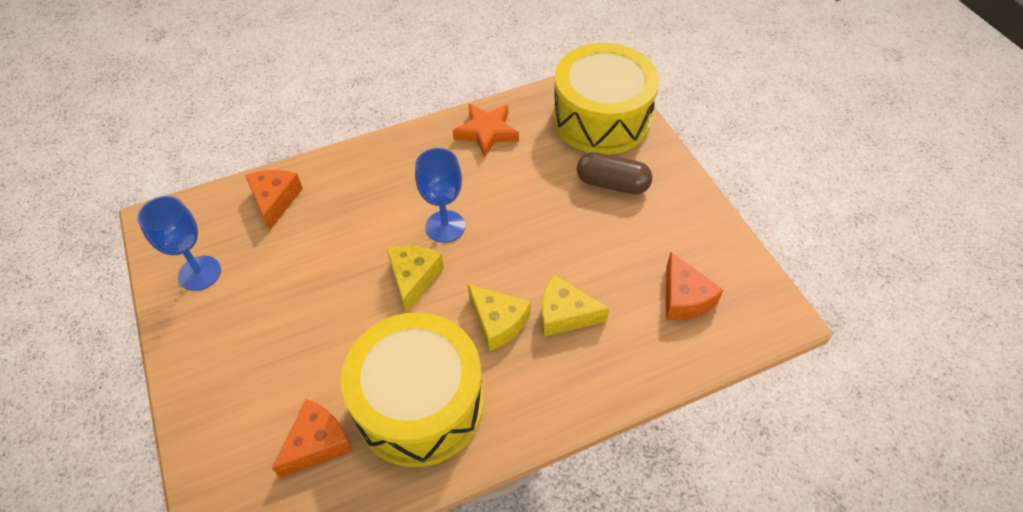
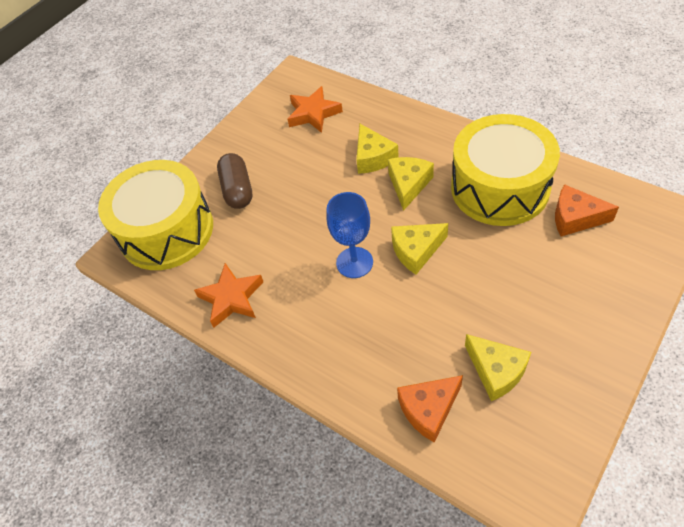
camera: 115 degrees left, 0 degrees up
blue goblet [137,196,221,291] -> none
orange cheese [666,252,723,320] -> orange star [287,86,343,133]
none -> yellow cheese [465,334,531,401]

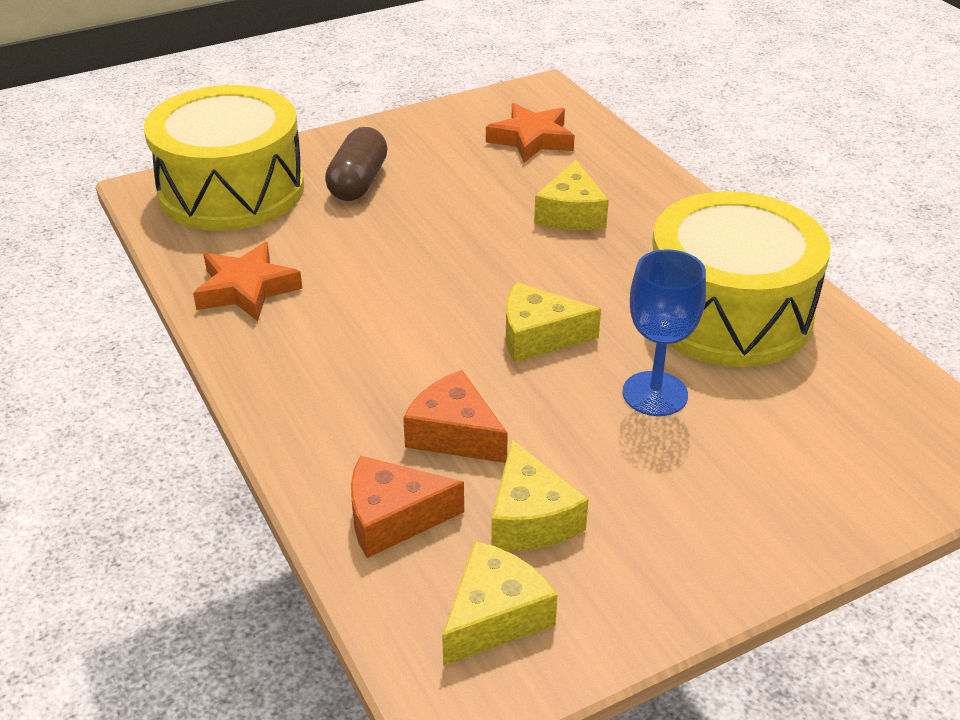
camera: 20 degrees right, 15 degrees down
blue goblet [326,192,373,278] -> blue goblet moved to [623,249,706,416]
yellow cheese [388,157,434,211] -> yellow cheese moved to [442,541,558,666]
orange cheese [555,184,619,236] -> orange cheese moved to [403,370,508,463]

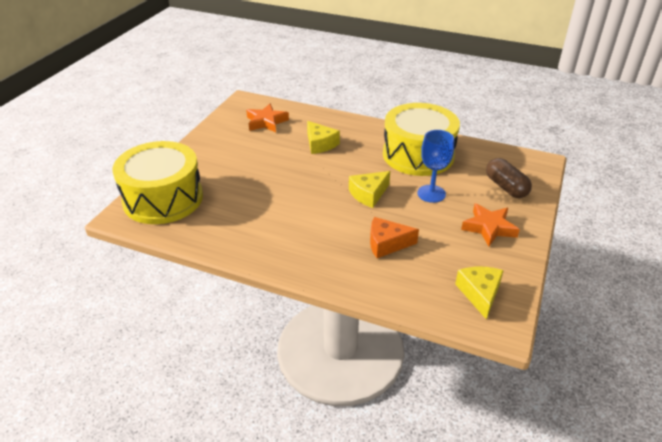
camera: 40 degrees left, 0 degrees up
orange star [193,242,303,322] -> orange star moved to [461,203,520,246]
brown capsule [325,127,387,201] -> brown capsule moved to [486,158,532,198]
orange cheese [351,455,464,558] -> none
yellow cheese [491,440,589,551] -> none

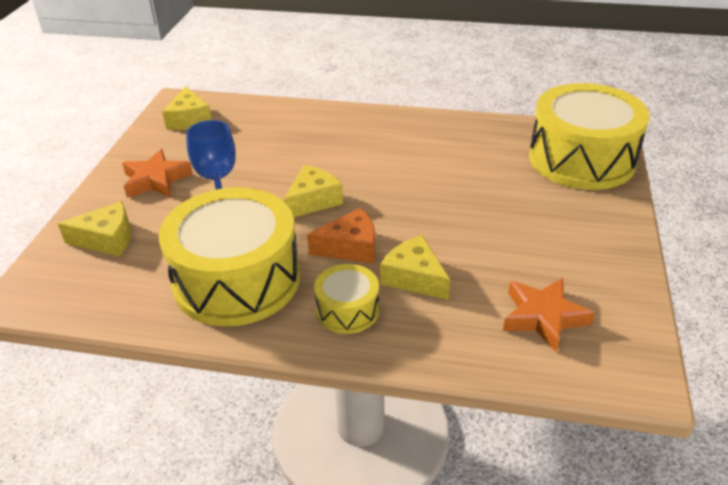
camera: 170 degrees right, 0 degrees up
orange cheese [370,217,419,258] -> orange cheese moved to [307,208,375,264]
brown capsule [486,158,532,198] -> yellow cheese [57,201,131,257]
none -> yellow drum [314,264,379,334]

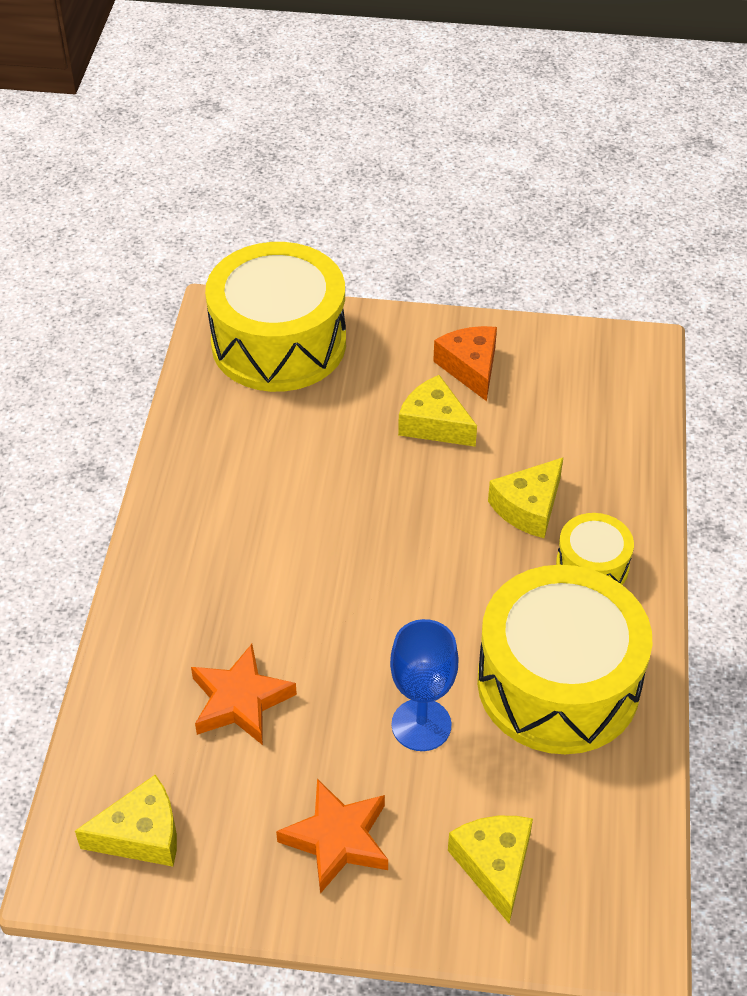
camera: 95 degrees left, 10 degrees up
yellow cheese [283,165,343,218] -> yellow cheese moved to [398,375,477,447]
orange cheese [307,208,375,264] -> orange cheese moved to [433,326,497,401]
orange star [503,278,595,352] -> orange star moved to [191,644,297,745]

